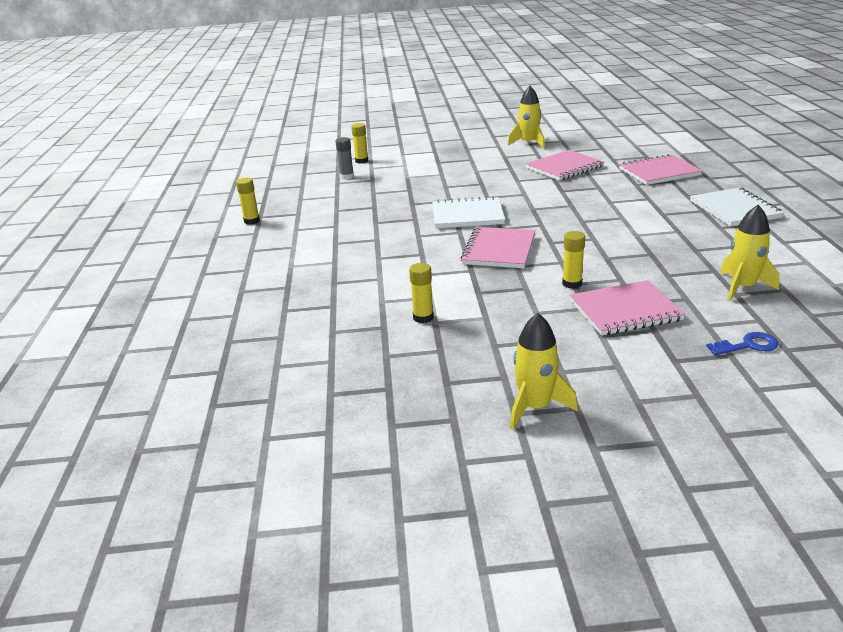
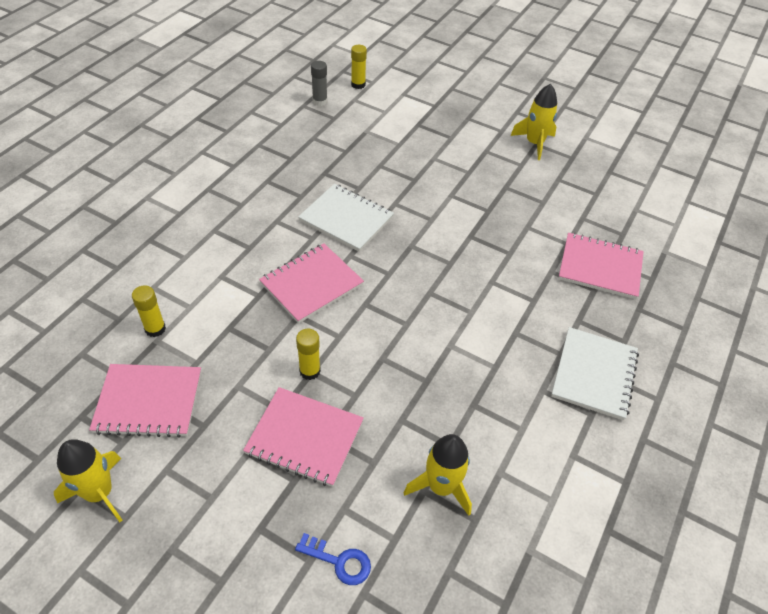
camera: 30 degrees right, 20 degrees up
yellow glue stick [236,178,260,225] -> none
pink notebook [526,150,604,181] -> pink notebook moved to [89,364,201,438]

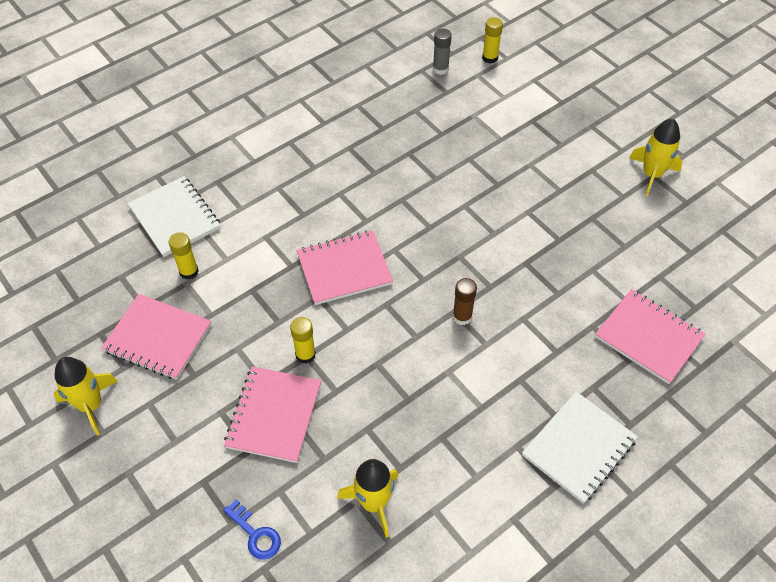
camera: 25 degrees right, 5 degrees up
pink notebook [243,387,364,487] -> pink notebook turned 60 degrees clockwise [224,366,321,463]
white notebook [298,184,394,252] -> white notebook moved to [128,176,220,257]
none -> brown glue stick [453,278,477,325]

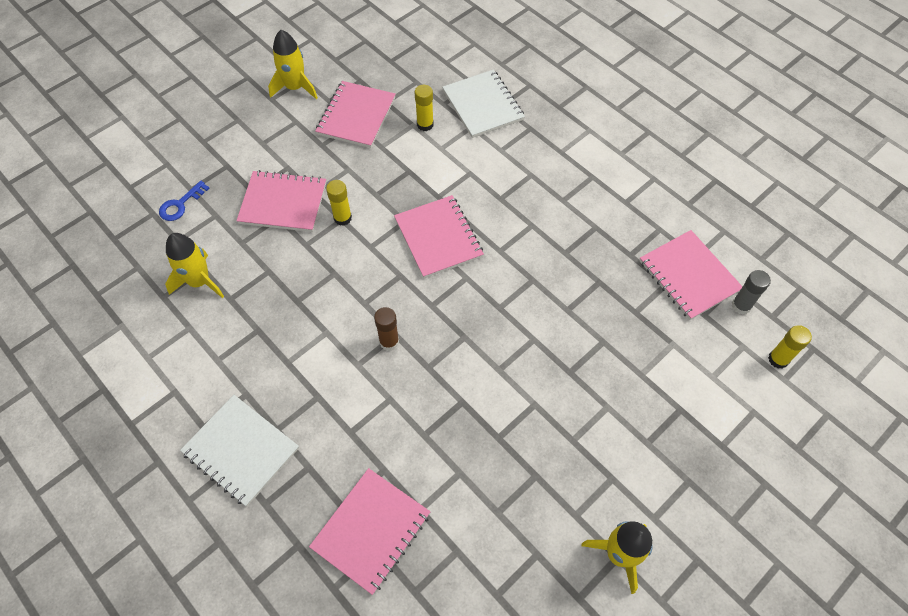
camera: 85 degrees right, 5 degrees up
white notebook [128,176,220,257] -> white notebook turned 75 degrees counterclockwise [442,70,525,138]
none -> pink notebook [640,230,743,320]

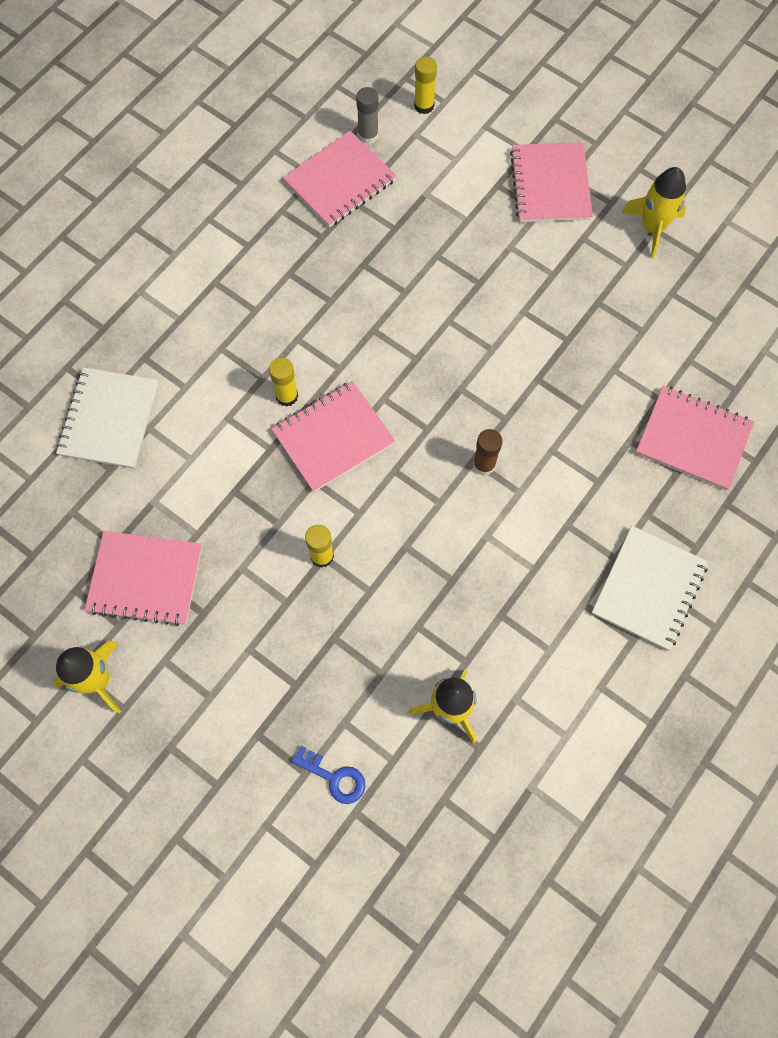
camera: 100 degrees left, 10 degrees up
pink notebook [236,170,326,232] -> pink notebook moved to [510,142,593,222]
yellow glue stick [415,85,434,131] -> yellow glue stick moved to [269,357,298,407]
white notebook [442,70,525,138] -> white notebook turned 45 degrees counterclockwise [56,367,159,469]

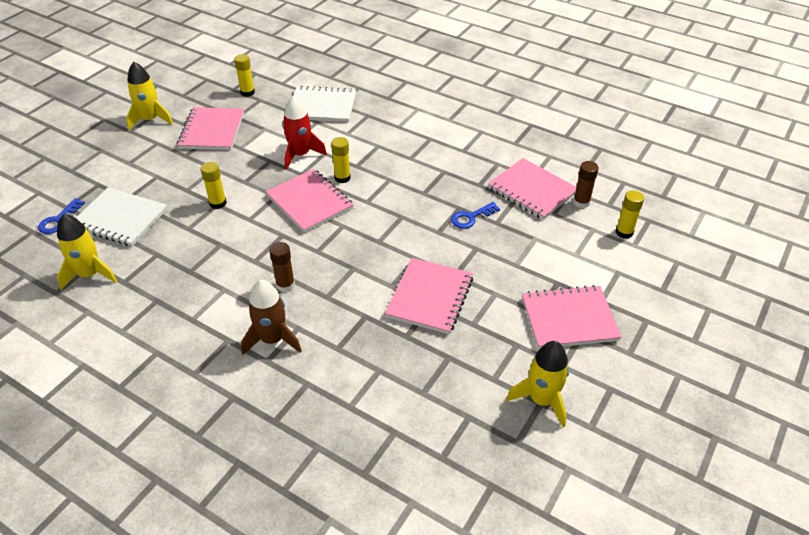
camera: 85 degrees right, 25 degrees down
grey glue stick [356,87,379,144] -> brown glue stick [573,161,599,208]
white notebook [592,526,708,651] -> white notebook moved to [76,187,168,246]
pink notebook [636,385,754,490] -> pink notebook moved to [385,258,473,334]
none -> yellow glue stick [234,54,255,97]
none -> brown rocket [241,279,302,355]
none -> red rocket [282,96,327,170]
none -> blue key [451,202,500,229]

